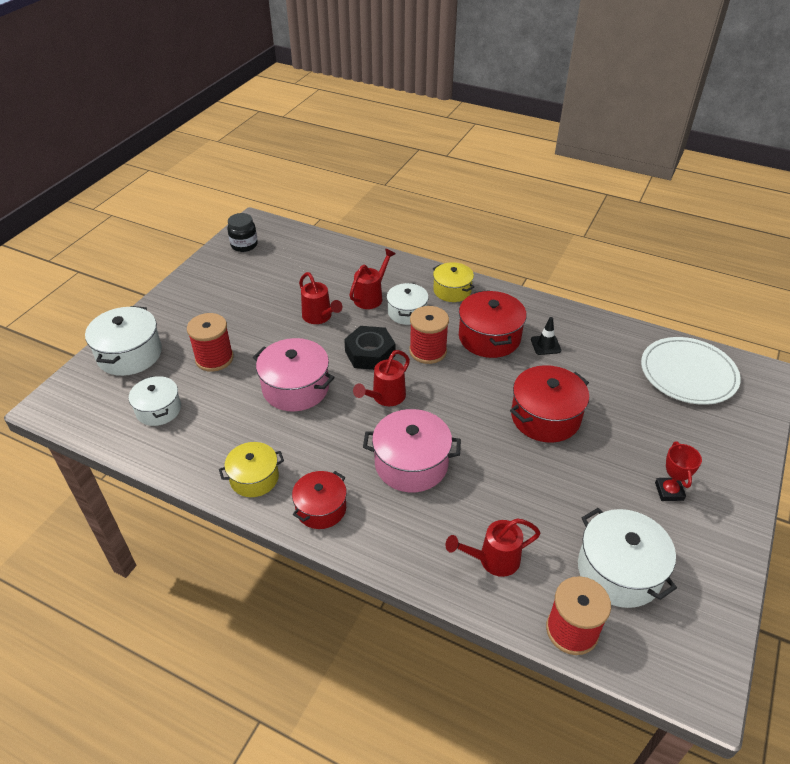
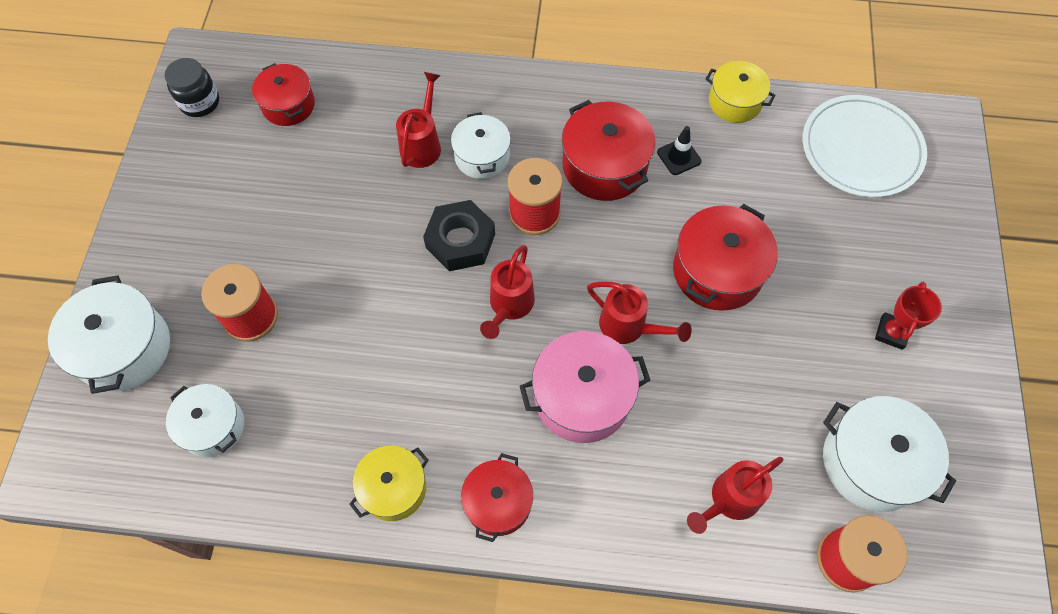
camera: 20 degrees left, 20 degrees up
pink pot [253,338,335,411] -> none
red watering can [299,272,342,324] -> red watering can moved to [587,281,692,344]
yellow pot [433,262,474,302] -> yellow pot moved to [706,61,776,123]
red trophy [655,442,702,501] -> red trophy turned 45 degrees clockwise [875,282,942,350]
none -> red pot [252,63,315,126]

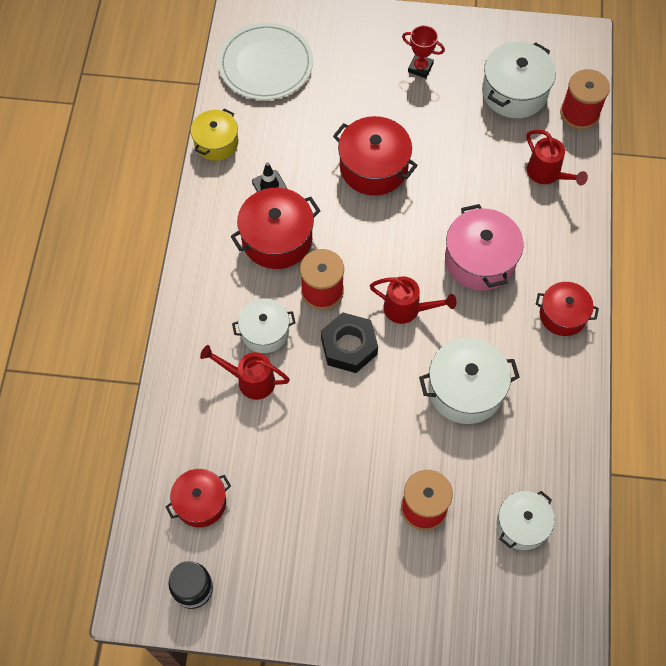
camera: 90 degrees left, 0 degrees up
white pot [48,275,170,394] -> white pot moved to [419,338,520,424]
yellow pot [349,446,429,521] -> none
red watering can [587,281,692,344] -> none

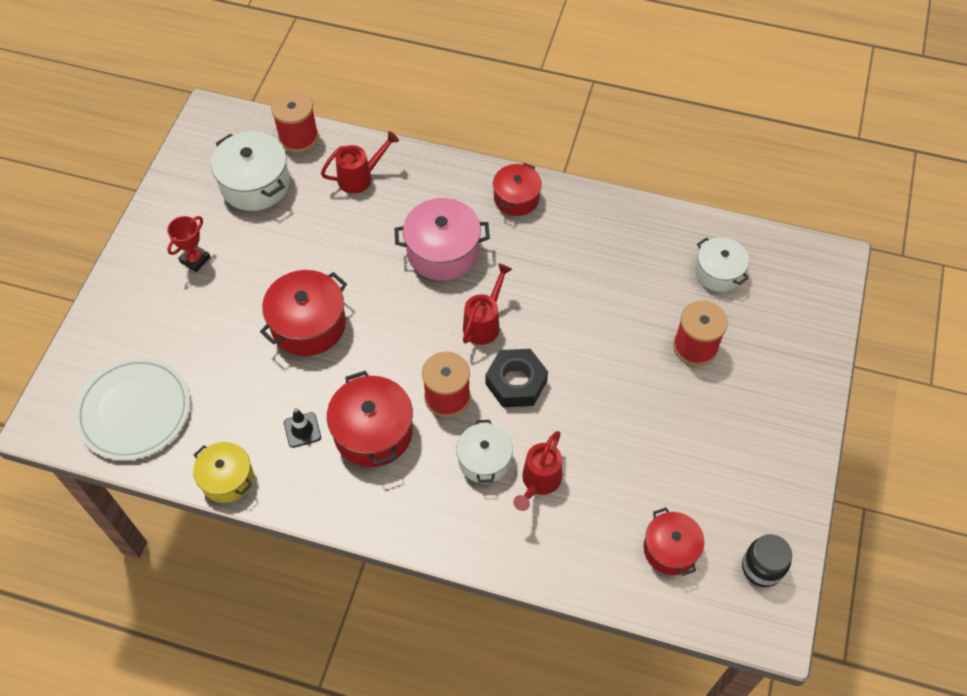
camera: 80 degrees left, 5 degrees down
white pot [419,338,520,424] -> none

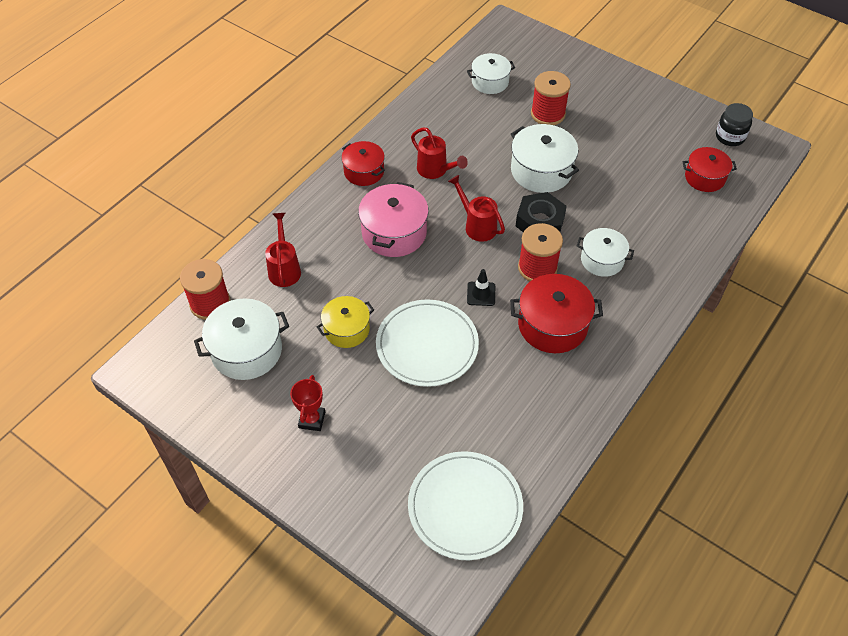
camera: 70 degrees left, 5 degrees down
red trophy [167,216,210,272] -> red trophy turned 45 degrees clockwise [290,375,325,431]
yellow pot [193,442,254,503] -> yellow pot moved to [317,296,374,348]
red pot [260,270,347,356] -> white plate [376,299,479,387]
black traffic cone [284,408,321,448] -> black traffic cone moved to [467,269,495,306]
red watering can [513,431,562,511] -> red watering can moved to [411,128,468,179]
none -> white pot [511,124,579,193]

